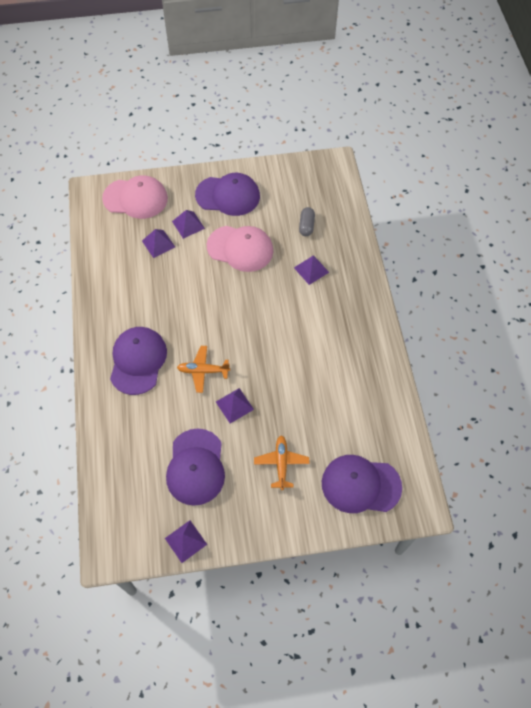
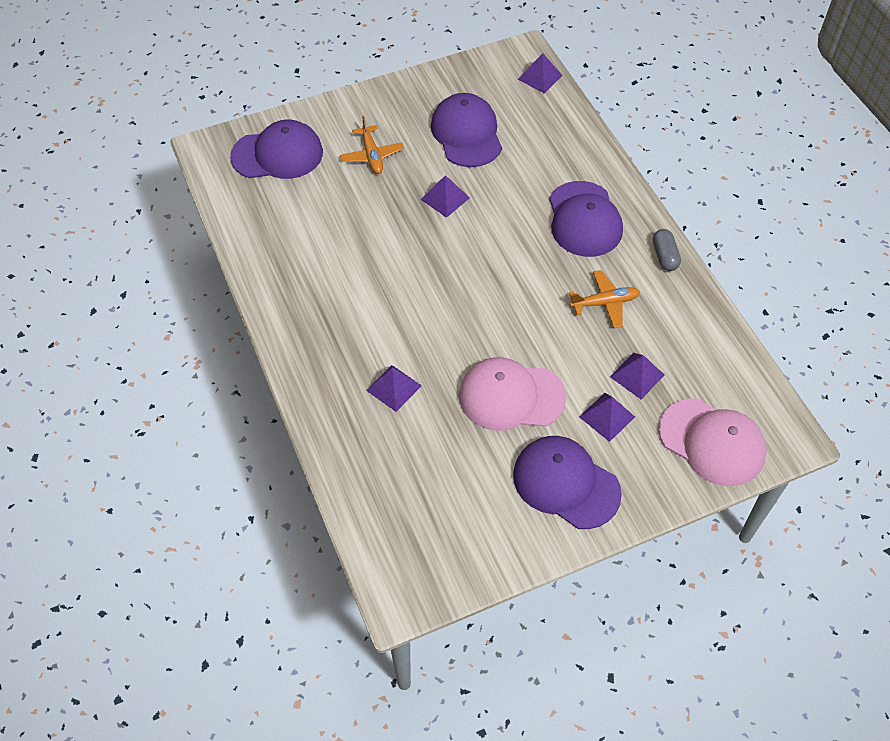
camera: 165 degrees right, 5 degrees down
pink cap [102,175,168,219] -> pink cap turned 135 degrees counterclockwise [659,399,767,486]
purple pyramid [165,520,207,563] -> purple pyramid moved to [518,53,563,93]
orange plane [177,346,230,393] -> orange plane moved to [569,270,640,328]
purple cap [195,173,260,216] -> purple cap turned 45 degrees clockwise [513,436,622,529]
grey capsule [299,207,315,236] -> grey capsule moved to [653,229,681,271]

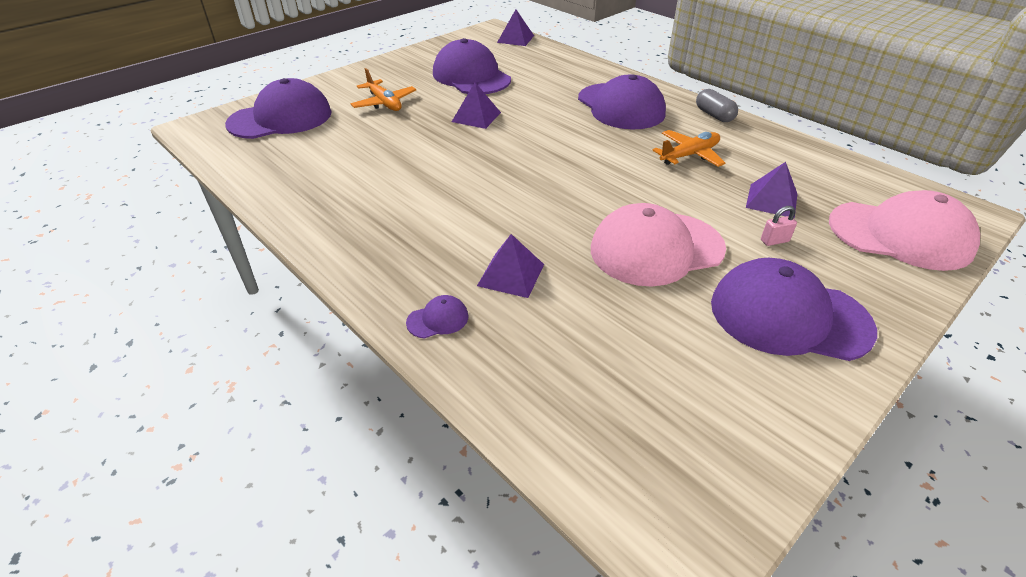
camera: 20 degrees left, 15 degrees down
purple pyramid [579,393,635,442] -> pink padlock [761,206,797,246]
none -> purple cap [406,295,468,338]

